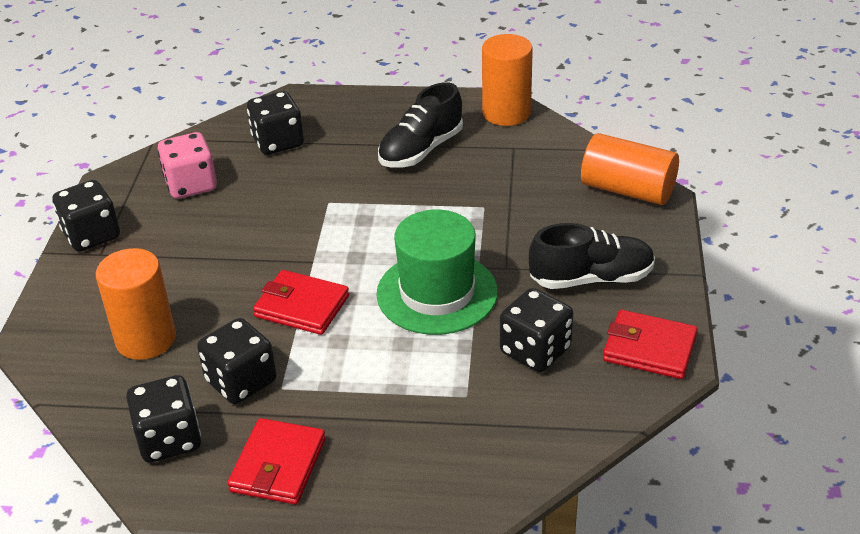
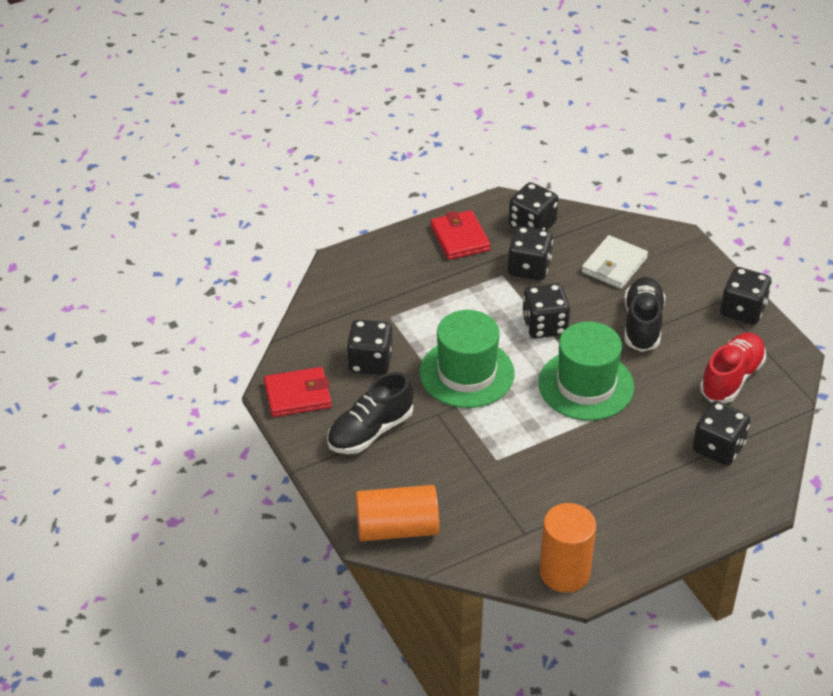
camera: 145 degrees right, 5 degrees up
orange cylinder [96,248,176,360] -> white wallet [582,235,648,289]
pink dice [158,132,217,199] -> red shoe [700,333,766,403]
red wallet [253,270,349,335] -> black dice [522,283,570,339]
black shoe [378,82,463,168] -> black shoe moved to [624,277,665,352]
none -> green hat [538,322,634,421]

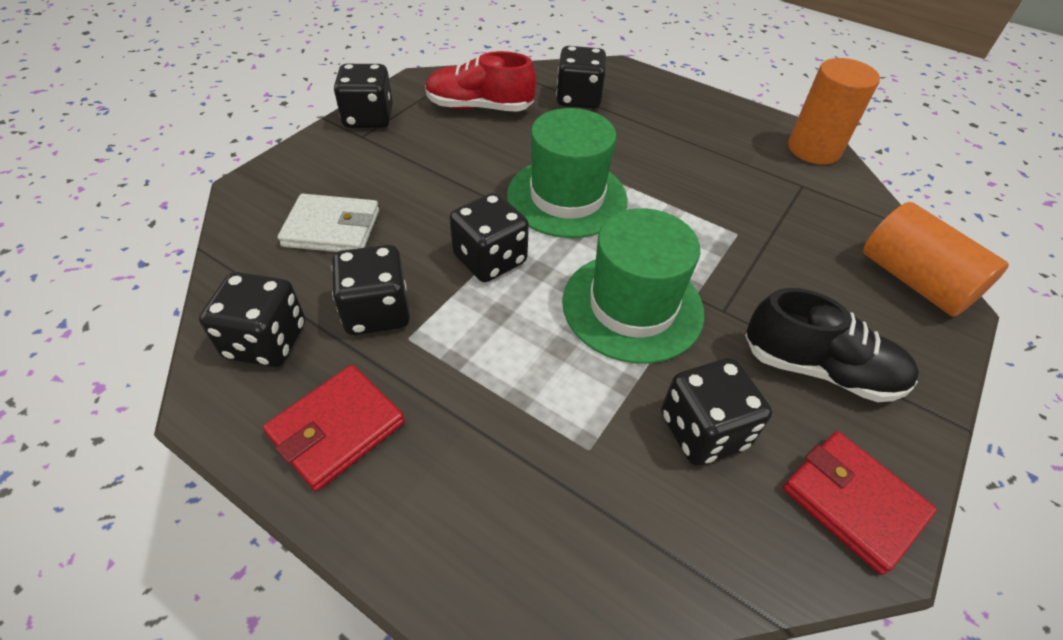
camera: 120 degrees left, 5 degrees up
black shoe [624,277,665,352] -> none

